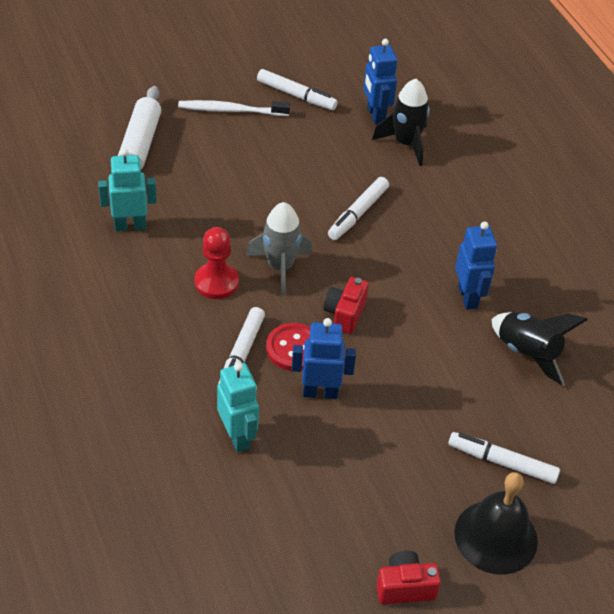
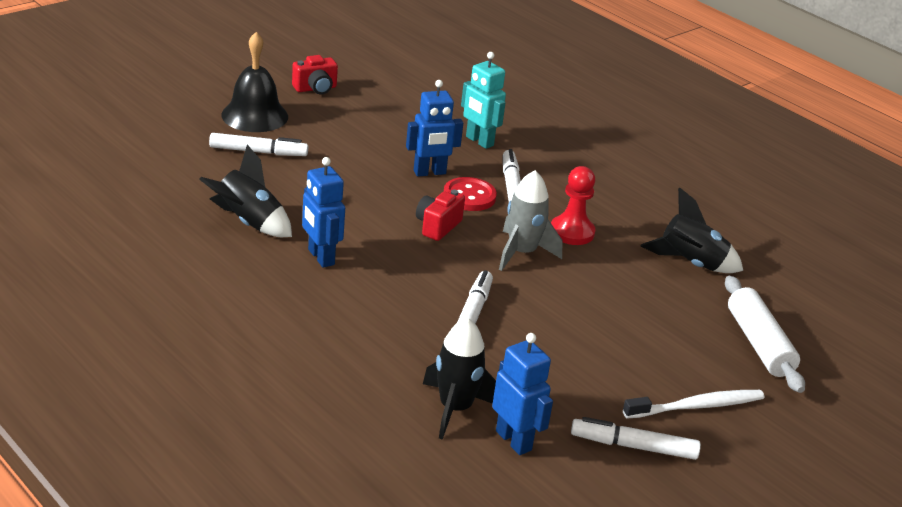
camera: 160 degrees right, 15 degrees down
turquoise robot [98,148,157,231] -> black rocket [641,187,743,273]
red camera [323,277,369,334] -> red camera turned 150 degrees counterclockwise [416,189,465,241]

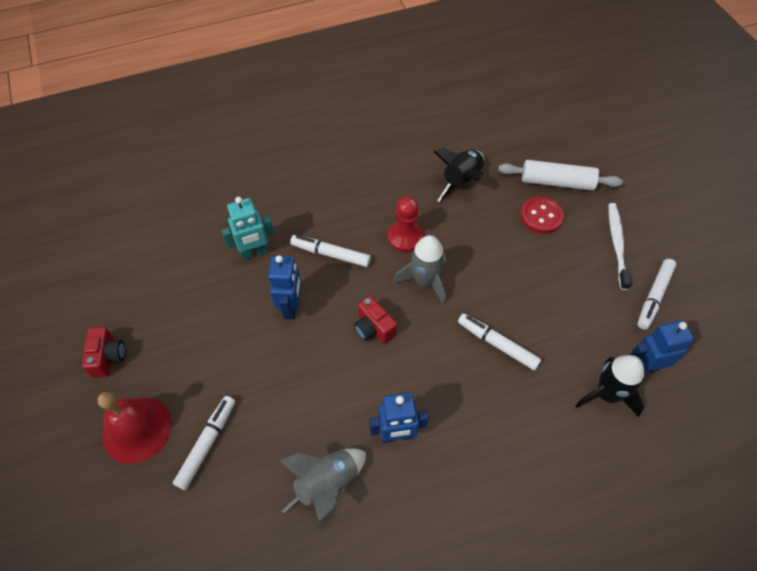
camera: 65 degrees left, 25 degrees up
black rocket [199,145,292,237] -> grey rocket [279,448,366,523]
black bell [221,32,288,132] -> red bell [97,392,172,464]
red button [444,177,497,211] -> red button moved to [520,197,564,234]

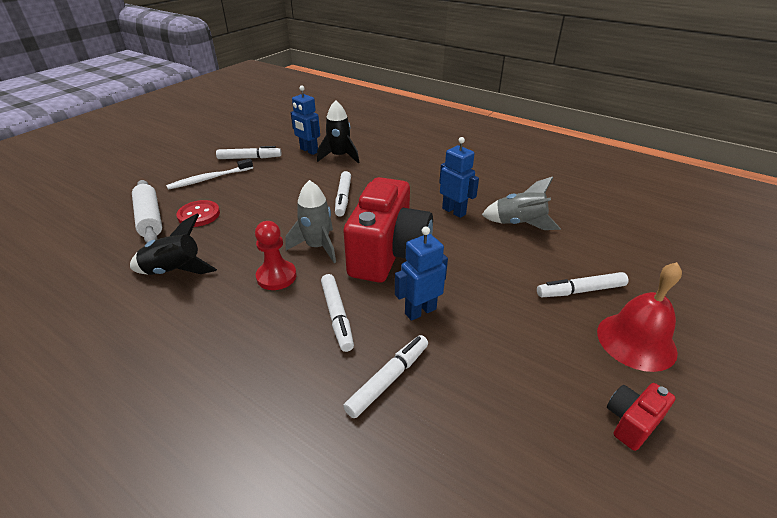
camera: 125 degrees left, 20 degrees down
turquoise robot [222,197,274,260] -> white marker [343,335,428,418]
red camera [354,296,397,344] -> red camera [344,177,433,283], size x2.33

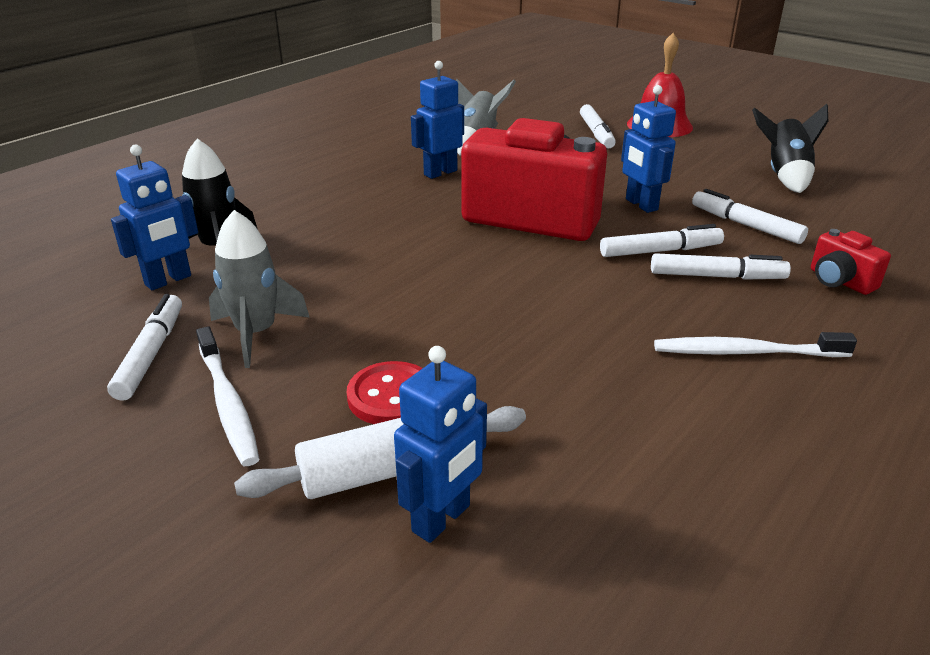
camera: 85 degrees left, 5 degrees down
black rocket [130,214,217,275] -> black rocket moved to [752,104,828,193]
red pawn [255,221,297,290] -> none
grey rocket [286,180,336,263] -> grey rocket moved to [209,210,310,368]
white marker [335,171,351,217] -> white marker moved to [651,253,791,280]
red camera [607,383,676,451] -> red camera moved to [811,229,891,295]
none -> blue robot [394,346,487,543]
none -> white toothbrush [654,332,857,357]

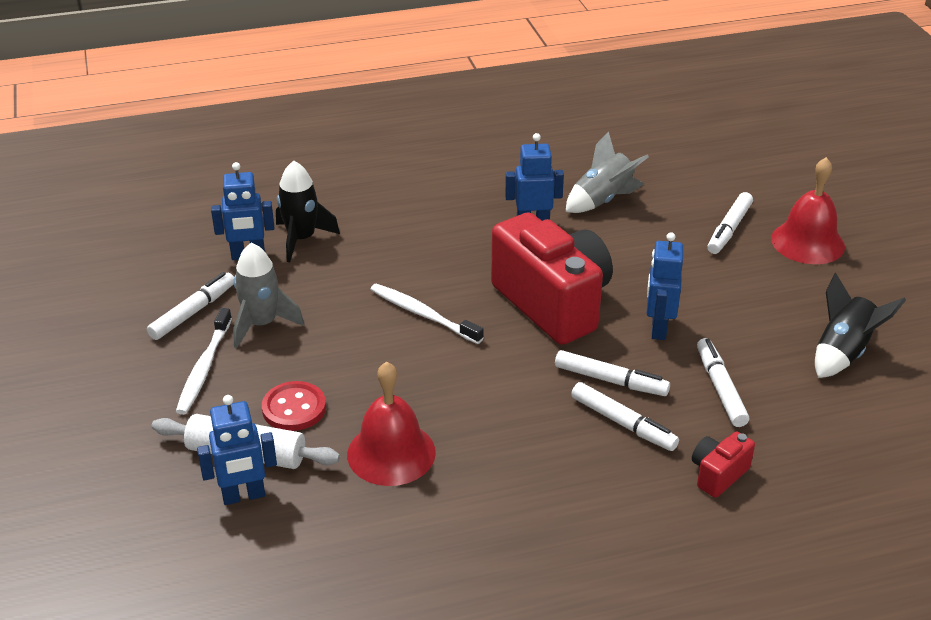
camera: 35 degrees right, 5 degrees up
white toothbrush [654,332,857,357] -> white toothbrush moved to [370,283,484,344]
red camera [811,229,891,295] -> red camera turned 45 degrees clockwise [692,432,755,498]
none -> red bell [347,362,436,486]

